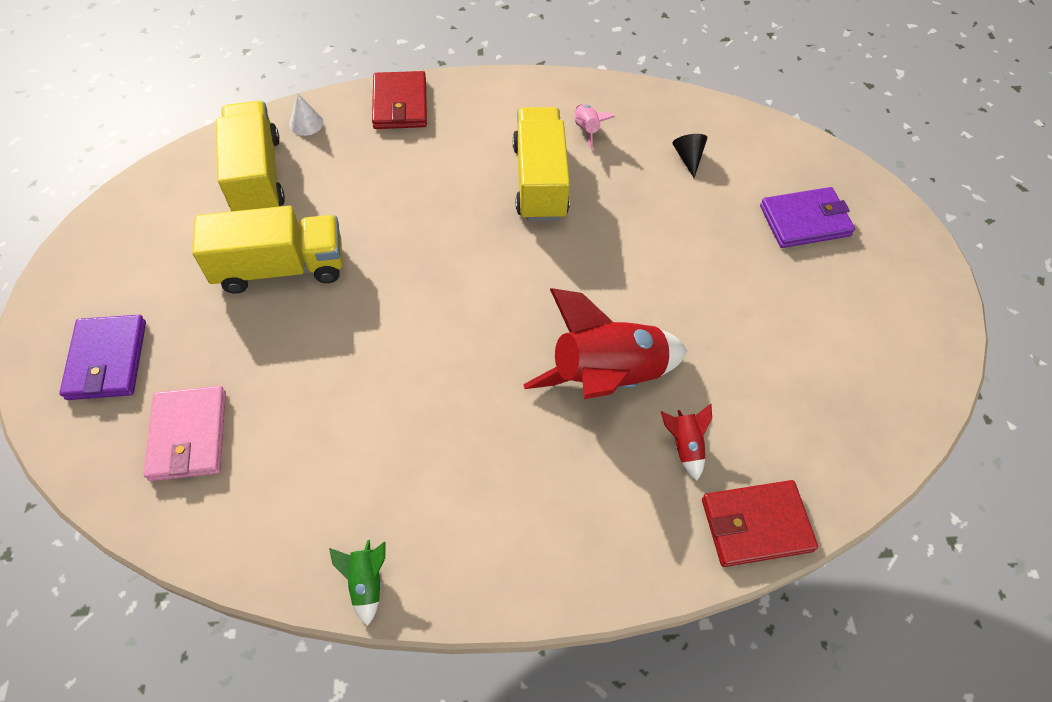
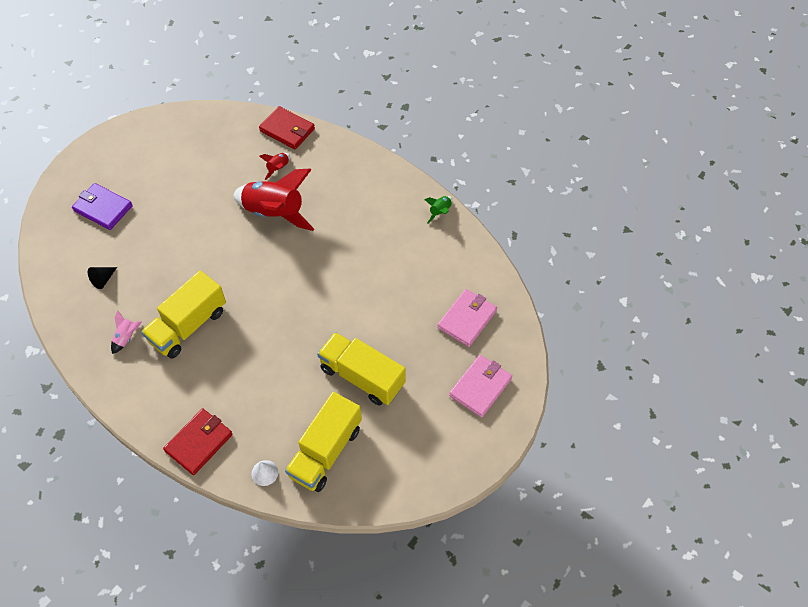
camera: 135 degrees left, 0 degrees up
purple wallet [59,315,146,400] -> pink wallet [449,355,512,418]

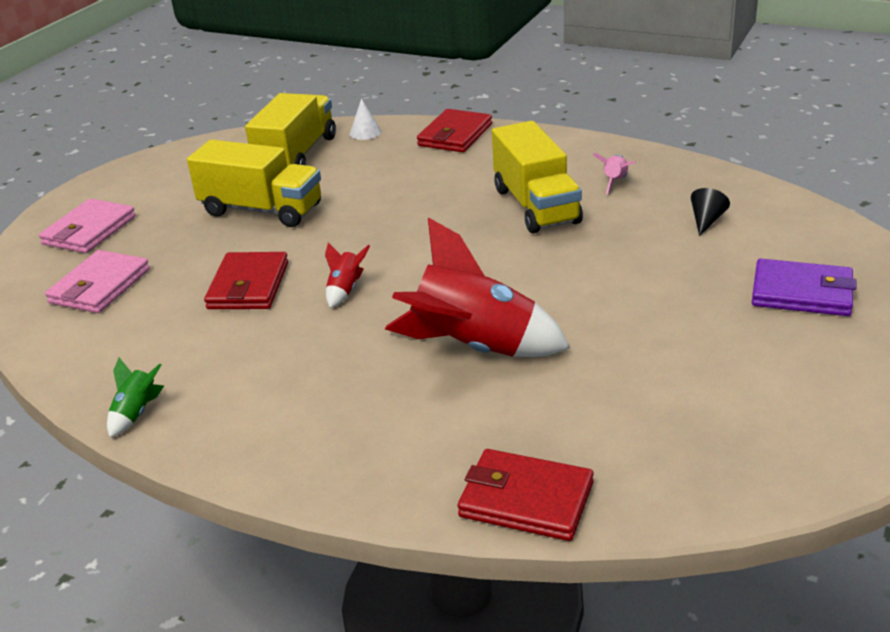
camera: 170 degrees right, 25 degrees down
yellow truck [141,270,226,358] -> yellow truck turned 135 degrees clockwise [492,121,583,233]
red rocket [259,153,290,180] -> red rocket moved to [325,243,370,308]
none -> red wallet [204,252,288,309]

